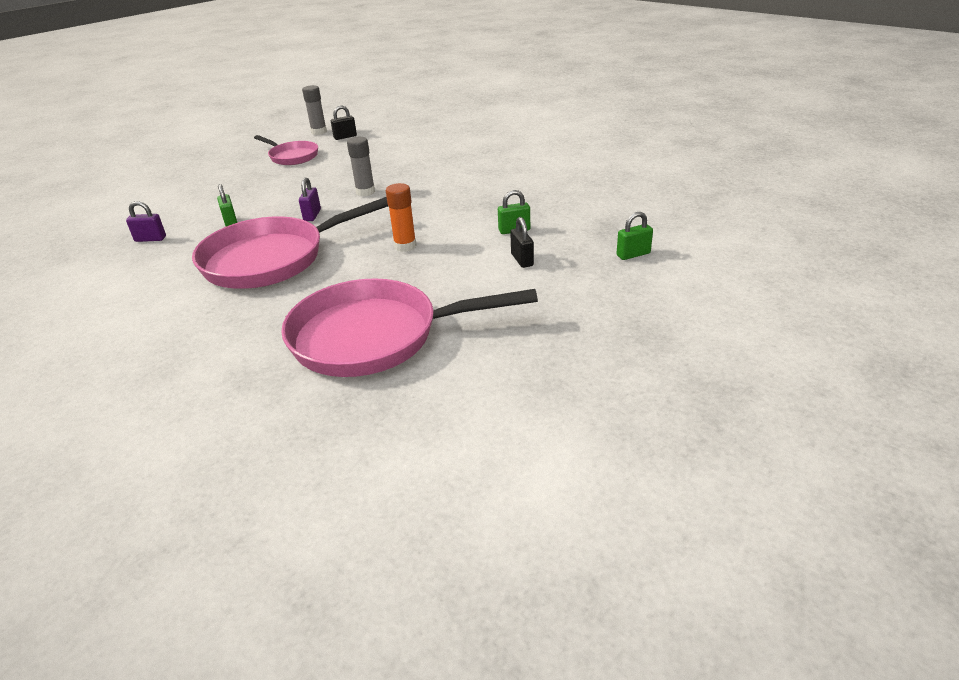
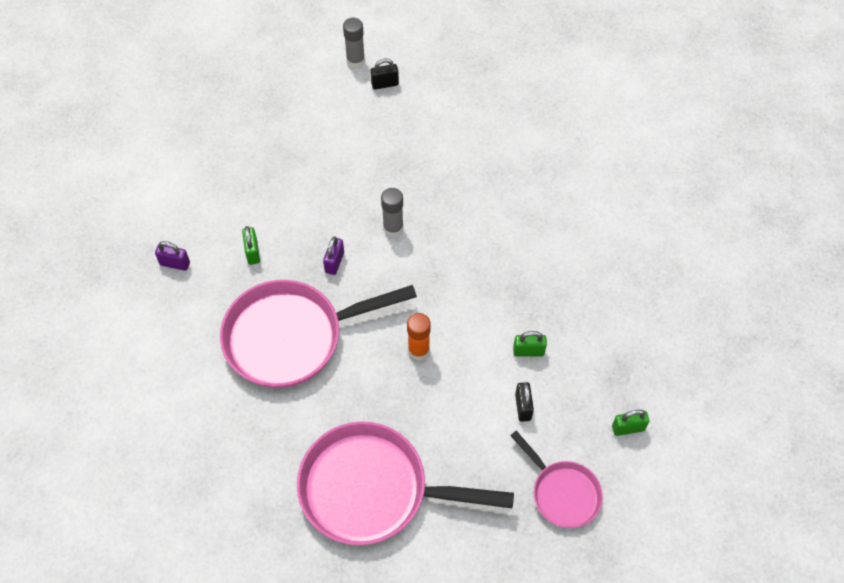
camera: 10 degrees right, 25 degrees up
pink pan [254,135,318,165] -> pink pan moved to [510,431,603,528]

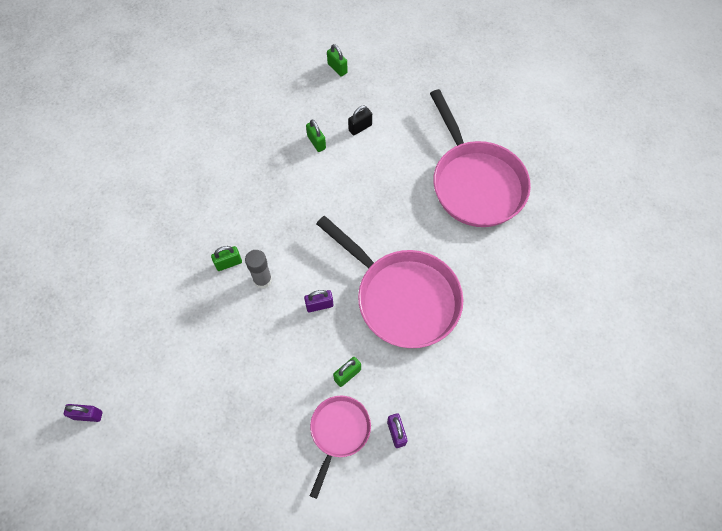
camera: 120 degrees left, 5 degrees up
grey glue stick [343,18,365,68] -> purple padlock [64,404,102,422]
black padlock [370,58,399,90] -> none
orange glue stick [407,313,431,360] -> none
pink pan [510,431,603,528] -> pink pan moved to [310,396,371,499]
none -> green padlock [211,246,242,271]

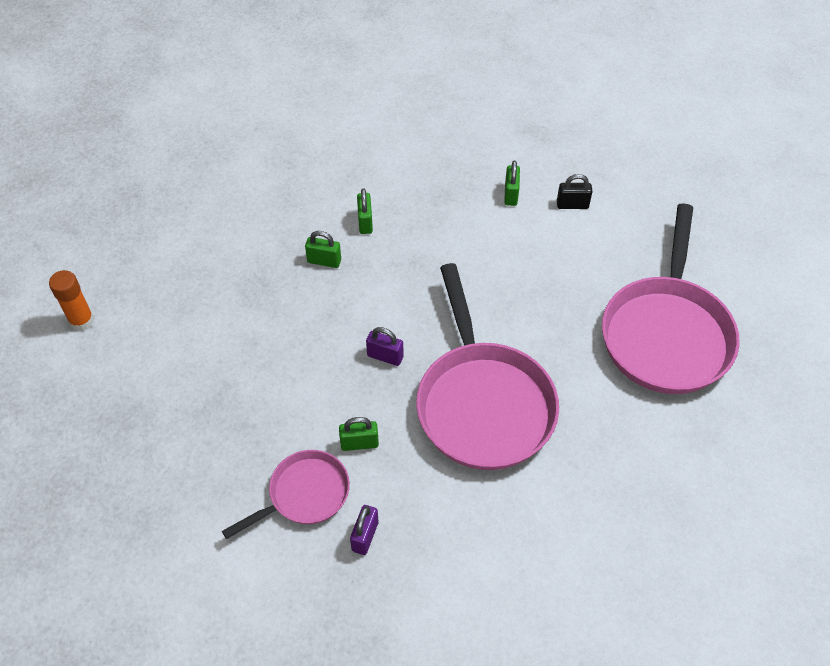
camera: 35 degrees right, 10 degrees down
purple padlock [64,404,102,422] -> orange glue stick [49,270,94,331]
grey glue stick [245,250,272,289] -> none
green padlock [327,44,348,77] -> green padlock moved to [357,189,373,234]

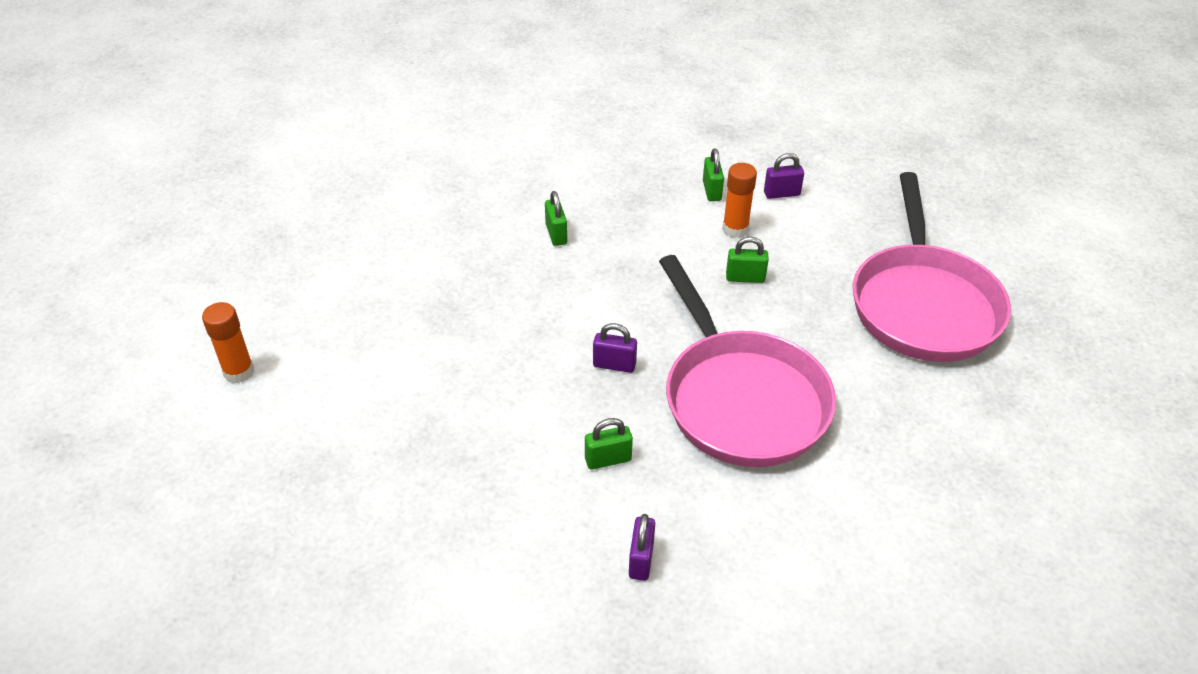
camera: 10 degrees left, 10 degrees down
pink pan [222,450,350,539] -> none
green padlock [305,231,341,268] -> green padlock moved to [726,237,769,283]
black padlock [557,174,593,209] -> purple padlock [764,153,804,199]
none -> orange glue stick [722,163,757,238]

